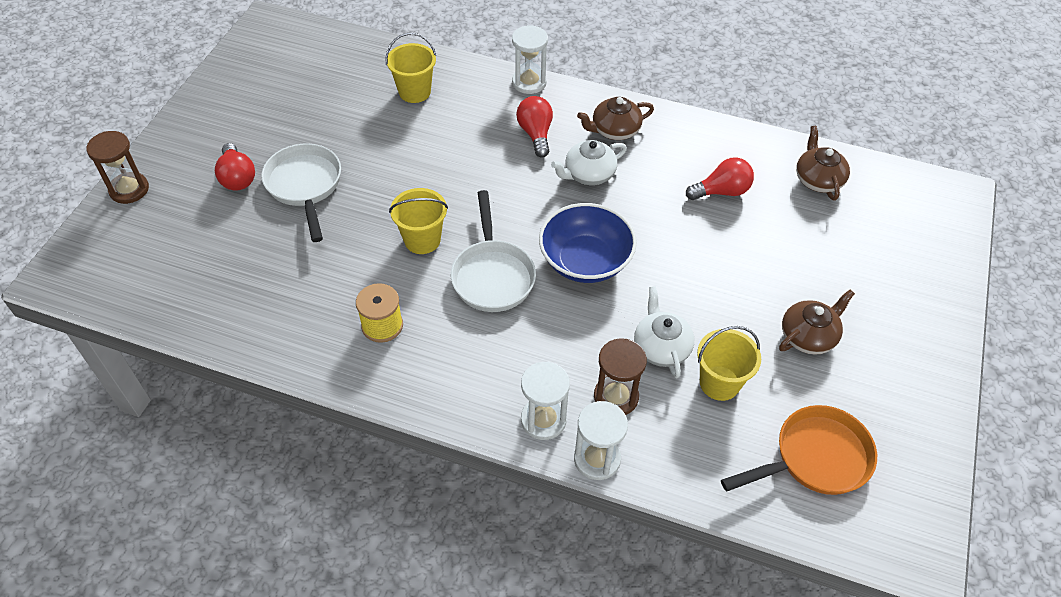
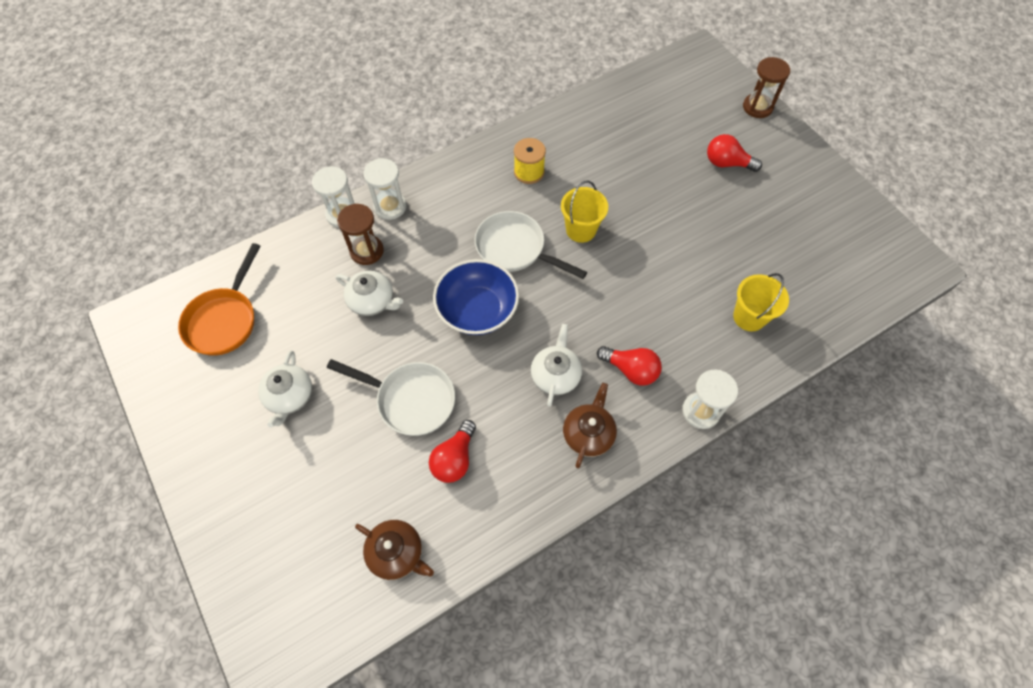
camera: 130 degrees right, 10 degrees up
white pan [261,143,341,242] -> white pan moved to [327,359,455,436]
yellow bucket [697,326,761,401] -> none
brown teapot [779,290,855,355] -> white teapot [258,351,312,428]

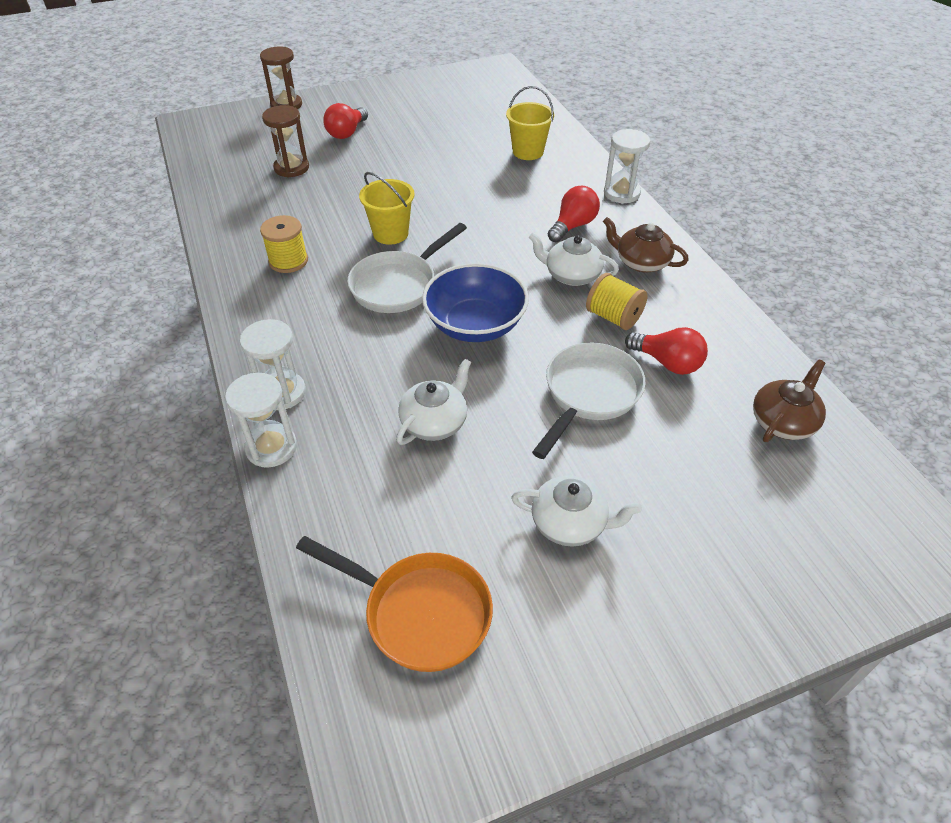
camera: 80 degrees left, 15 degrees down
brown hourglass [337,204,384,265] -> brown hourglass moved to [262,105,309,177]
none -> yellow spool [586,273,648,330]

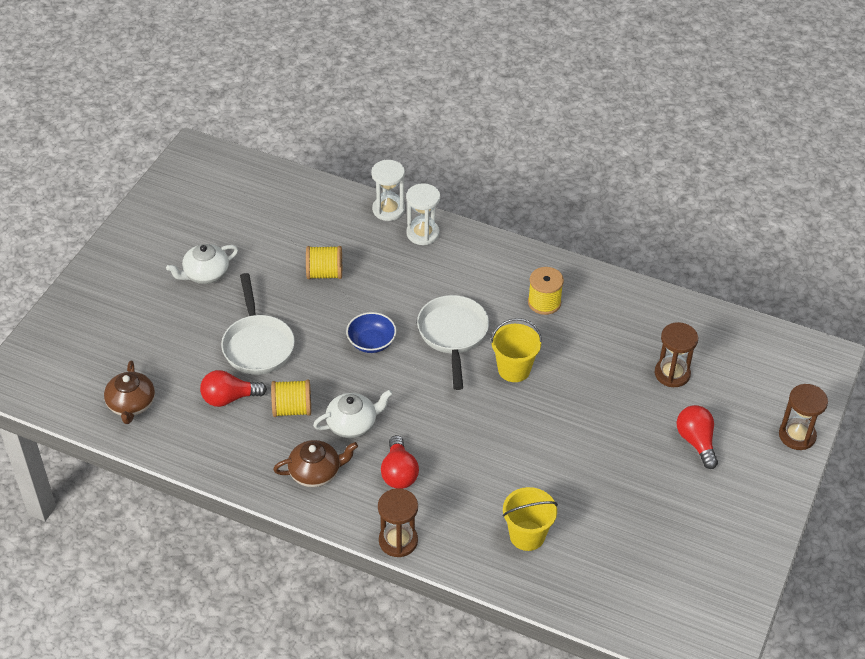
camera: 135 degrees right, 0 degrees up
orange pan [296,536,493,672] -> none
white teapot [396,359,471,445] -> yellow spool [306,246,342,279]
blue bowl [422,263,529,342] -> blue bowl [346,312,396,353], size x0.60
white hourglass [604,129,650,203] -> brown hourglass [378,488,418,557]

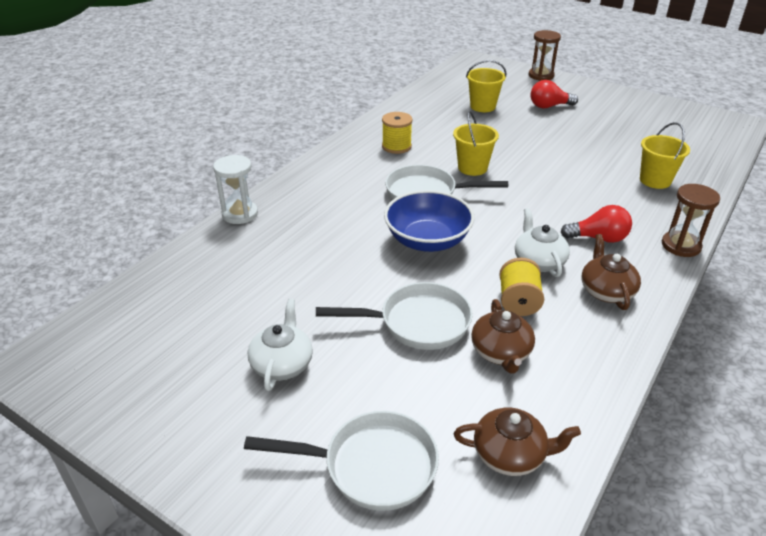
camera: 80 degrees left, 10 degrees down
white teapot [166,244,238,284] -> white teapot turned 150 degrees counterclockwise [248,299,313,391]
red light bulb [200,370,267,407] -> brown teapot [471,299,535,374]
yellow spool [306,246,342,279] -> none
blue bowl [346,312,396,353] -> blue bowl [384,190,475,252], size x1.66
white hourglass [406,183,440,245] -> none
brown hourglass [655,322,698,387] -> yellow bucket [466,60,506,112]
none -> white pan [244,411,439,511]

